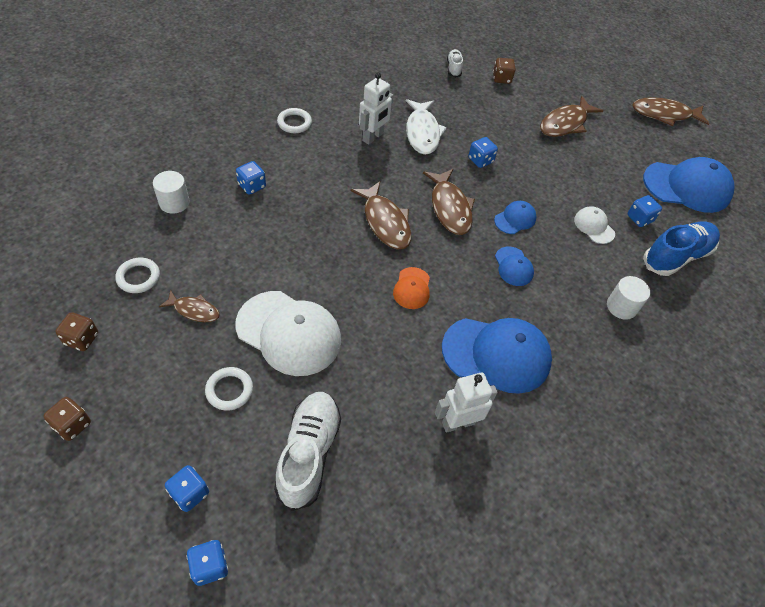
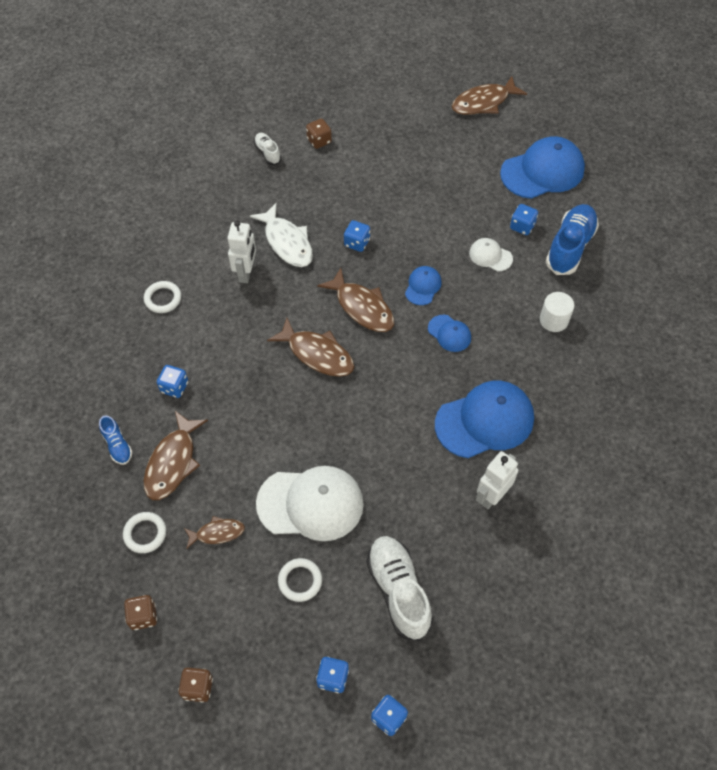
camera: 25 degrees left, 5 degrees up
white cylinder [153,171,190,214] -> blue shoe [99,415,132,465]
orange cap [393,267,430,309] -> none
brown fish [540,96,603,137] -> brown fish moved to [144,411,208,500]

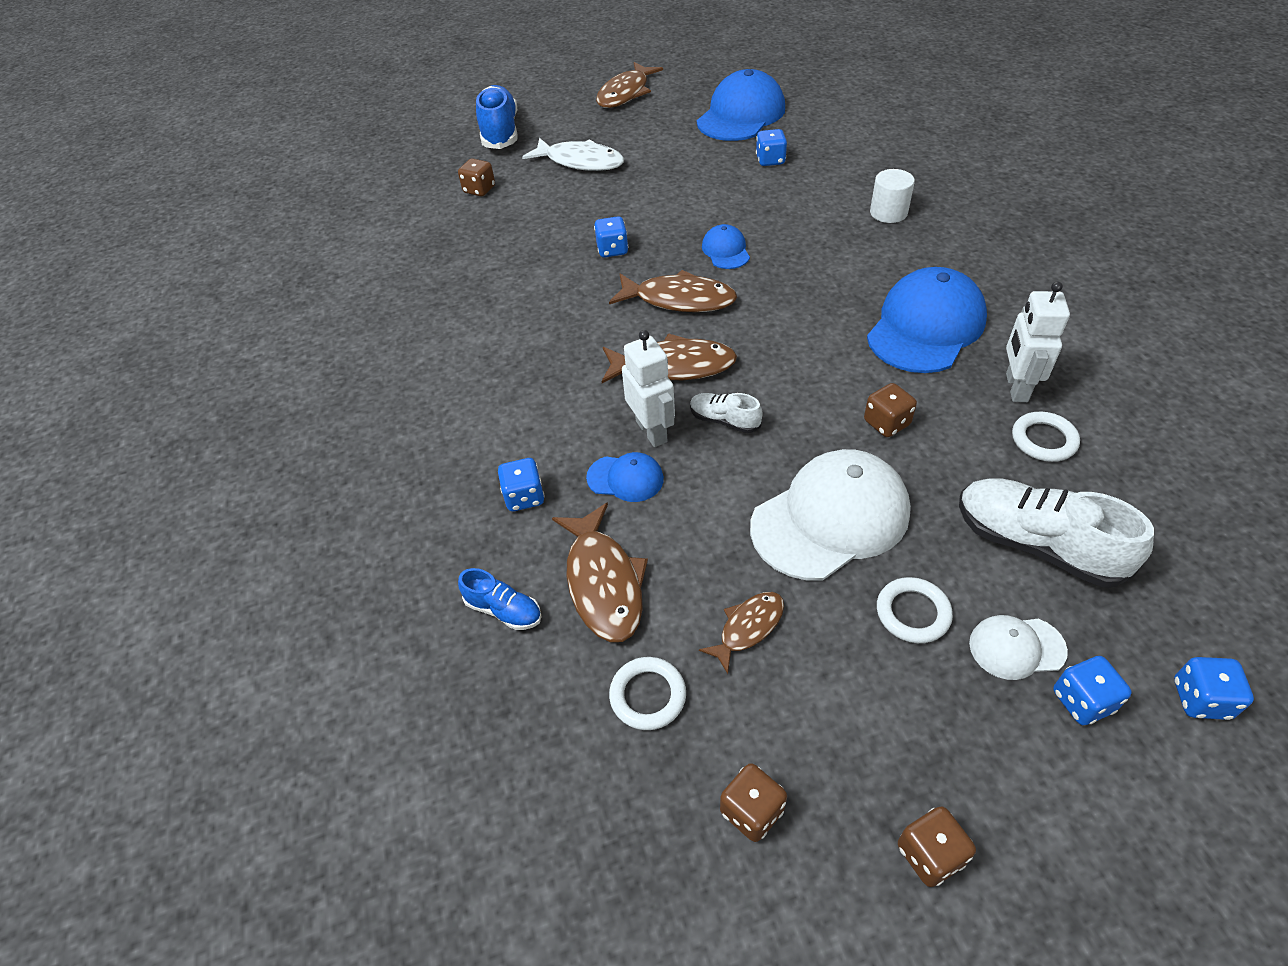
camera: 30 degrees left, 10 degrees down
white ring [144,281,181,313] -> white ring moved to [1012,412,1080,462]
white robot [227,221,256,283] -> white robot moved to [622,330,675,447]
white fish [250,203,313,267] -> white fish moved to [522,138,624,171]
white shoe [254,133,281,165] -> white shoe moved to [690,393,763,433]
blue cap [428,315,471,352] -> blue cap moved to [586,452,664,502]
white cap [469,238,513,271] -> white cap moved to [969,615,1068,680]
blue shoe [546,204,599,275] -> blue shoe moved to [476,85,517,149]
none -> brown dice [864,383,917,437]

